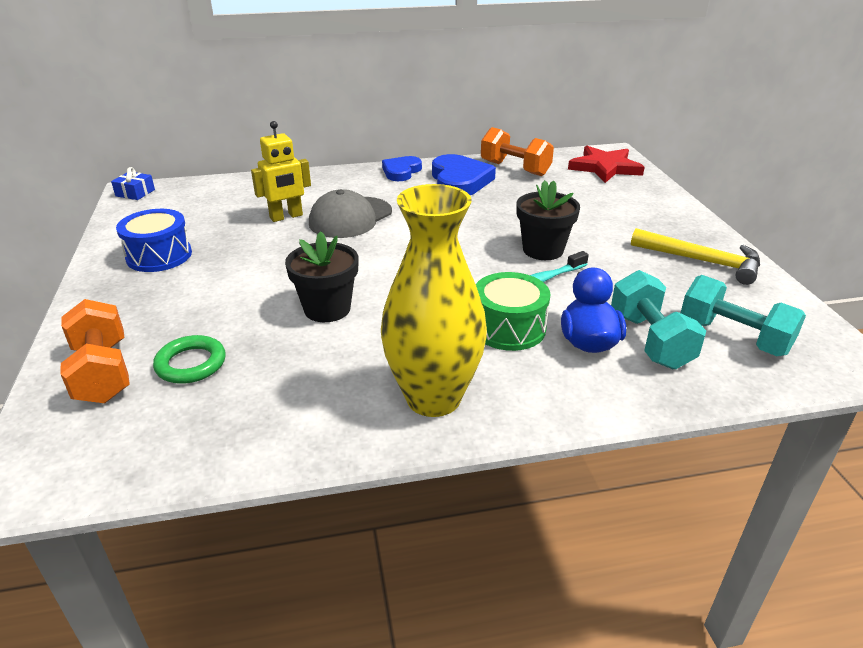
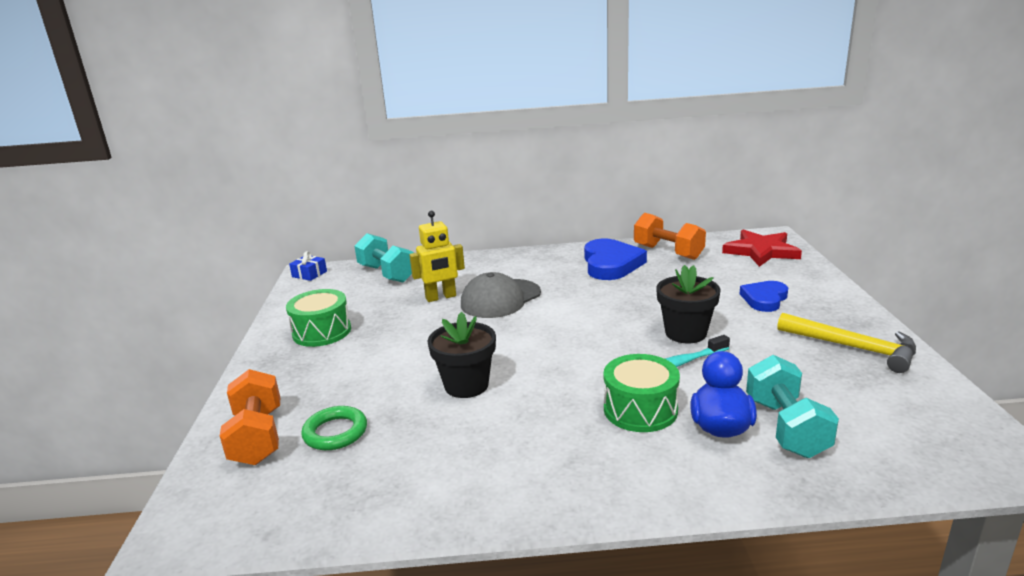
camera: 10 degrees right, 10 degrees down
blue drum [116,209,192,272] -> green drum [286,289,351,347]
yellow vase [381,184,487,417] -> none
blue heart [382,156,422,181] -> blue heart moved to [740,281,788,312]
turquoise dumbbell [681,275,806,356] -> turquoise dumbbell moved to [355,233,414,283]

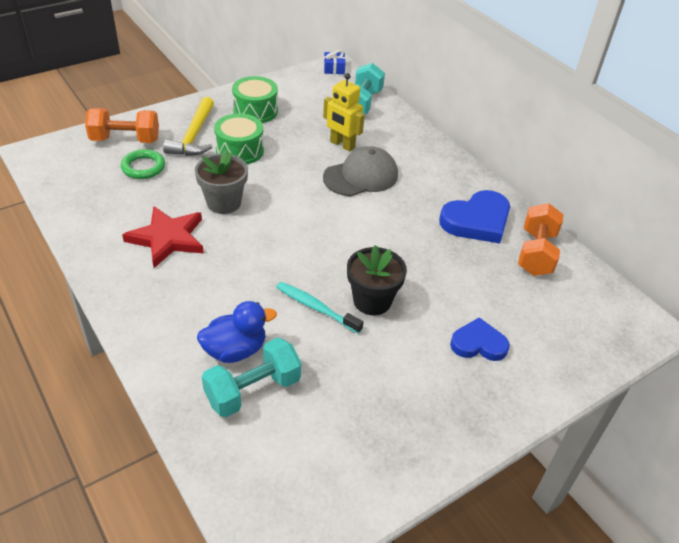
camera: 55 degrees right, 20 degrees up
orange dumbbell [220,369,280,465] -> orange dumbbell turned 45 degrees clockwise [85,108,159,143]
black flower pot [428,312,496,398] -> grey flower pot [195,149,248,214]
grey cap [461,272,541,318] -> grey cap turned 135 degrees clockwise [323,146,398,196]
green drum [603,354,680,432] -> green drum moved to [214,113,264,164]
red star [722,230,802,267] -> red star moved to [122,206,204,268]
yellow hammer [777,313,916,373] -> yellow hammer moved to [163,97,214,156]

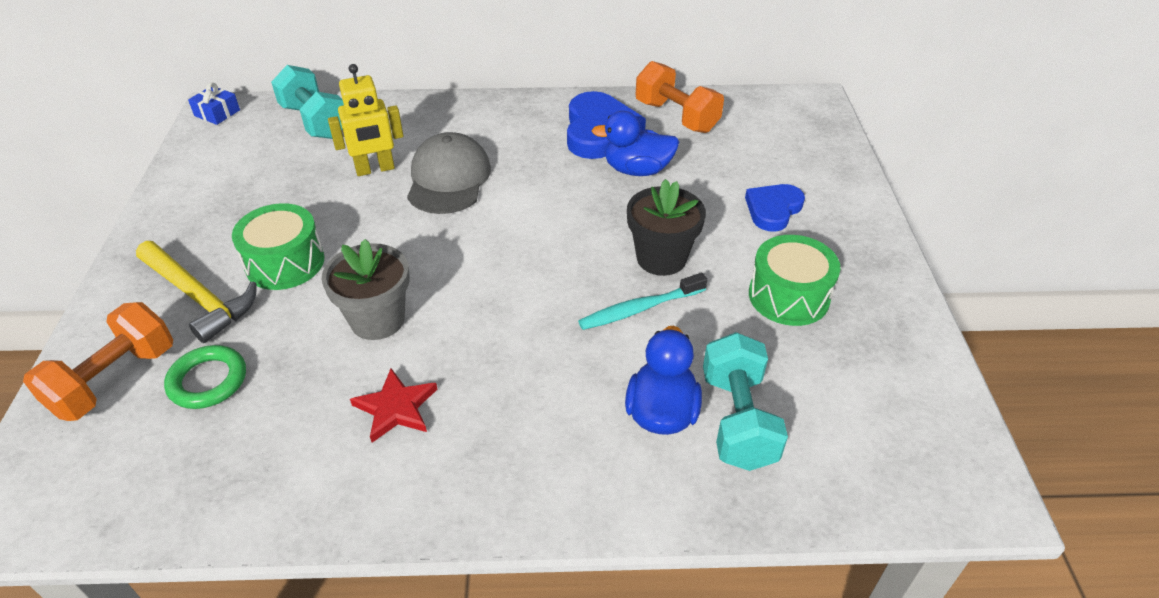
camera: 55 degrees left, 0 degrees up
red star [122,206,204,268] -> red star [350,368,437,443], size x0.64
green drum [232,76,278,123] -> green drum moved to [749,235,841,326]
none -> blue duck [592,111,679,176]

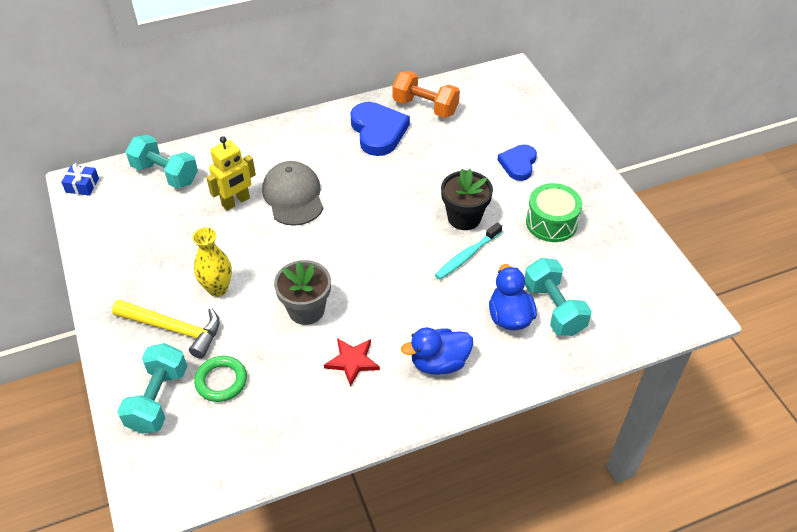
camera: 20 degrees left, 5 degrees up
orange dumbbell [23,302,173,421] -> turquoise dumbbell [117,343,187,434]
green drum [232,203,324,290] -> yellow vase [192,227,232,297]
blue duck [592,111,679,176] -> blue duck moved to [401,327,473,375]

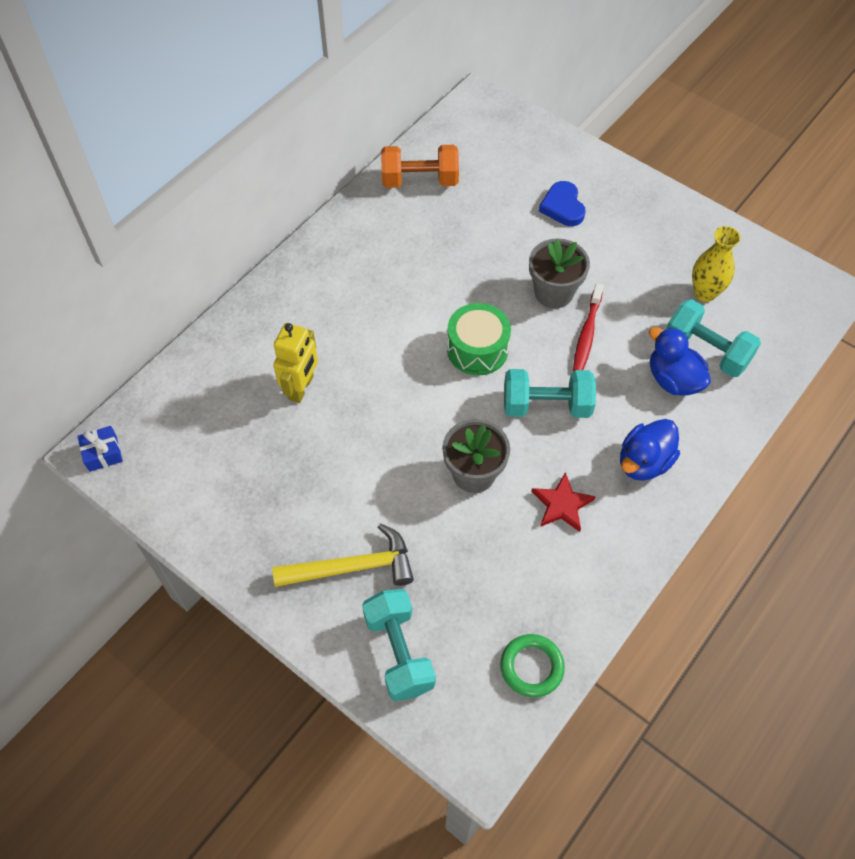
camera: 30 degrees left, 10 degrees up
turquoise dumbbell [126,135,198,188] -> turquoise dumbbell moved to [504,369,596,418]
yellow vase [192,227,232,297] -> yellow vase moved to [692,226,741,302]
green ring [194,356,247,402] -> green ring moved to [500,634,565,697]
grey cap [262,161,323,226] -> none
blue heart [350,102,410,156] -> none
turquoise toothbrush [435,222,502,280] -> red toothbrush [573,283,604,371]
black flower pot [441,169,493,230] -> grey flower pot [529,238,590,308]
green drum [526,183,582,242] -> green drum moved to [447,303,511,375]

